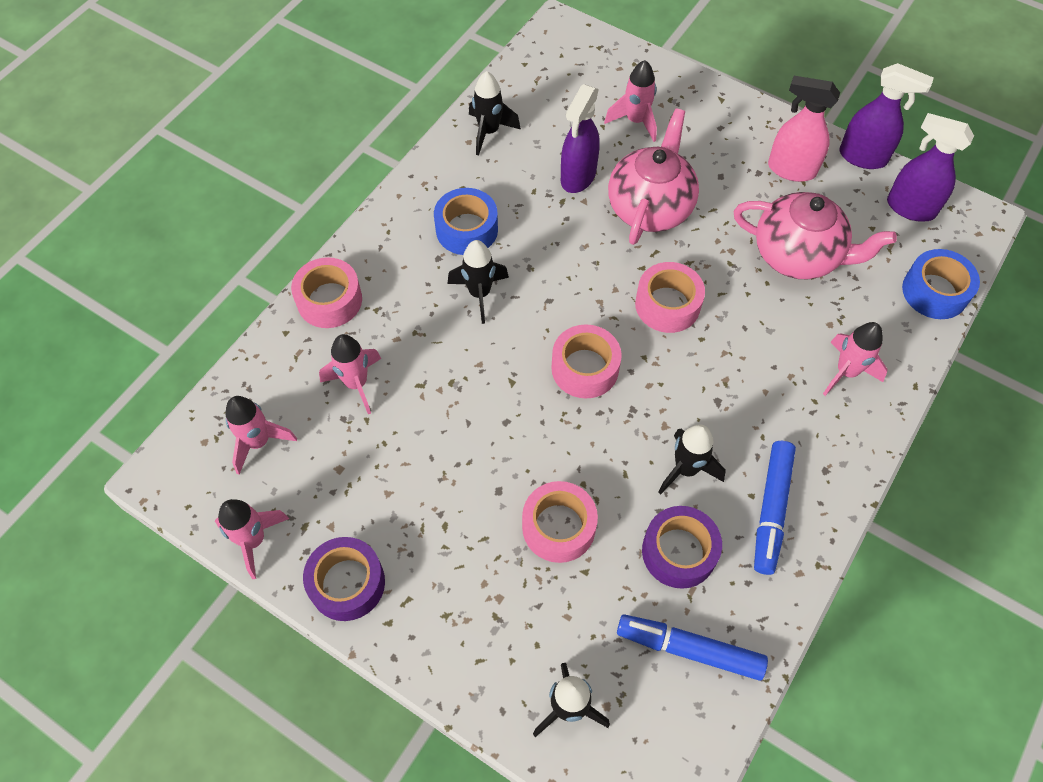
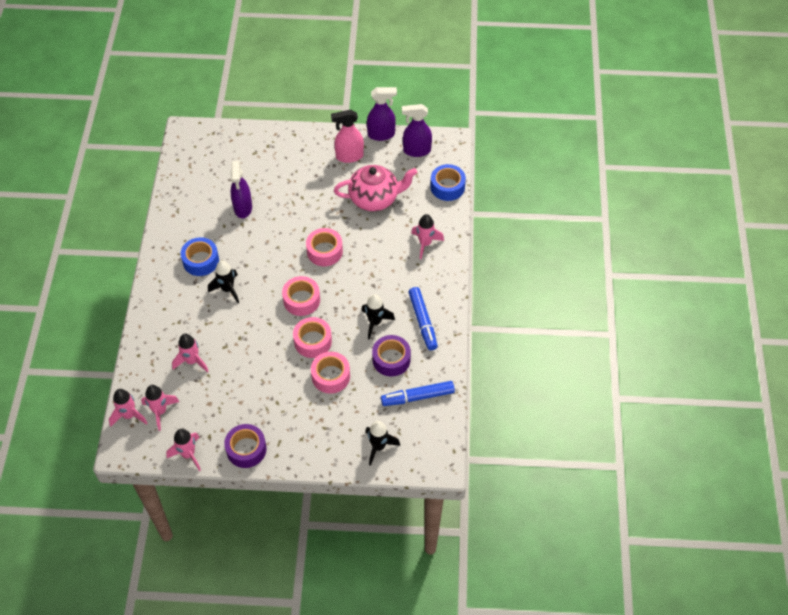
camera: 30 degrees left, 5 degrees down
pink tape [291,257,362,328] -> pink tape moved to [293,317,332,358]
black rocket [469,71,521,156] -> none
pink rocket [604,60,657,142] -> pink rocket moved to [109,389,148,427]
pink teapot [608,108,699,245] -> none

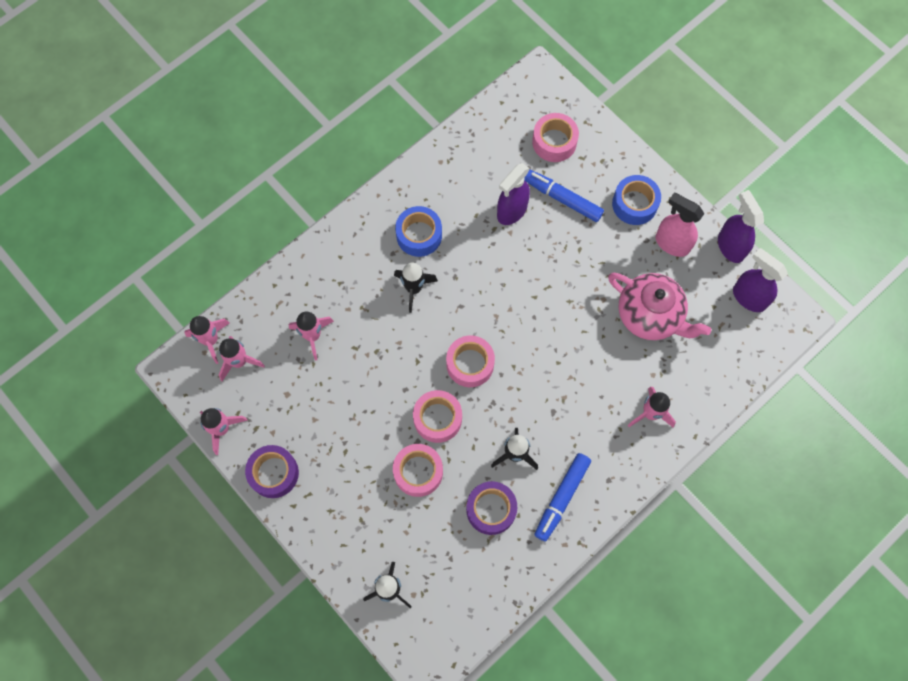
camera: 45 degrees right, 15 degrees up
pink tape [306,228,343,266] -> pink tape moved to [532,113,579,162]
purple spray bottle [367,87,397,141] -> purple spray bottle turned 150 degrees counterclockwise [718,190,764,263]
blue marker [381,381,455,406] -> blue marker moved to [524,170,604,222]
blue tape [430,164,466,201] -> blue tape moved to [612,175,661,225]

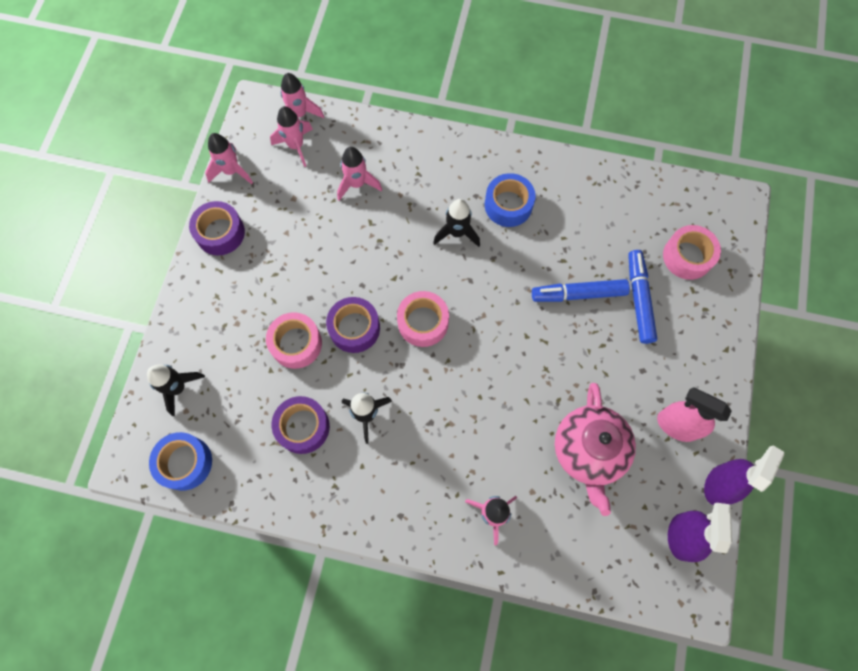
camera: 55 degrees right, 0 degrees up
pink tape [413,390,462,443] -> purple tape [326,297,380,353]
purple spray bottle [497,163,530,225] -> none
blue marker [535,453,591,542] -> blue marker moved to [532,279,630,302]
blue tape [612,175,661,225] -> blue tape moved to [149,432,212,491]
pink spray bottle [656,193,704,257] -> pink spray bottle turned 60 degrees counterclockwise [657,387,732,442]

